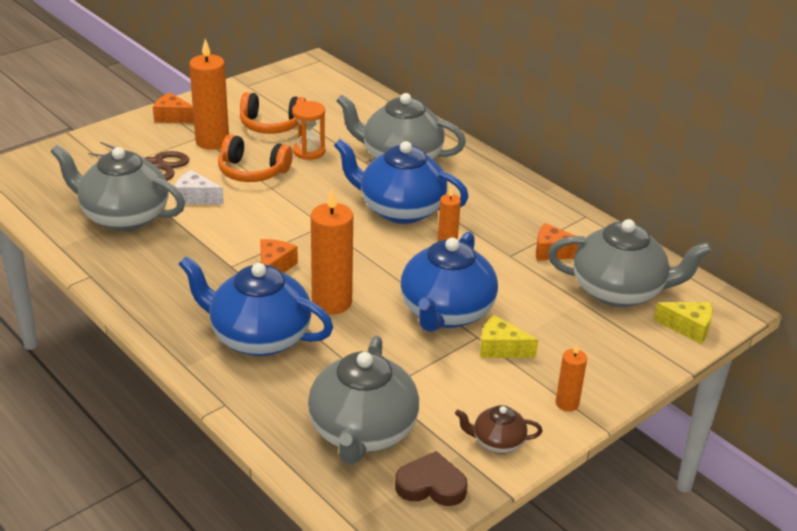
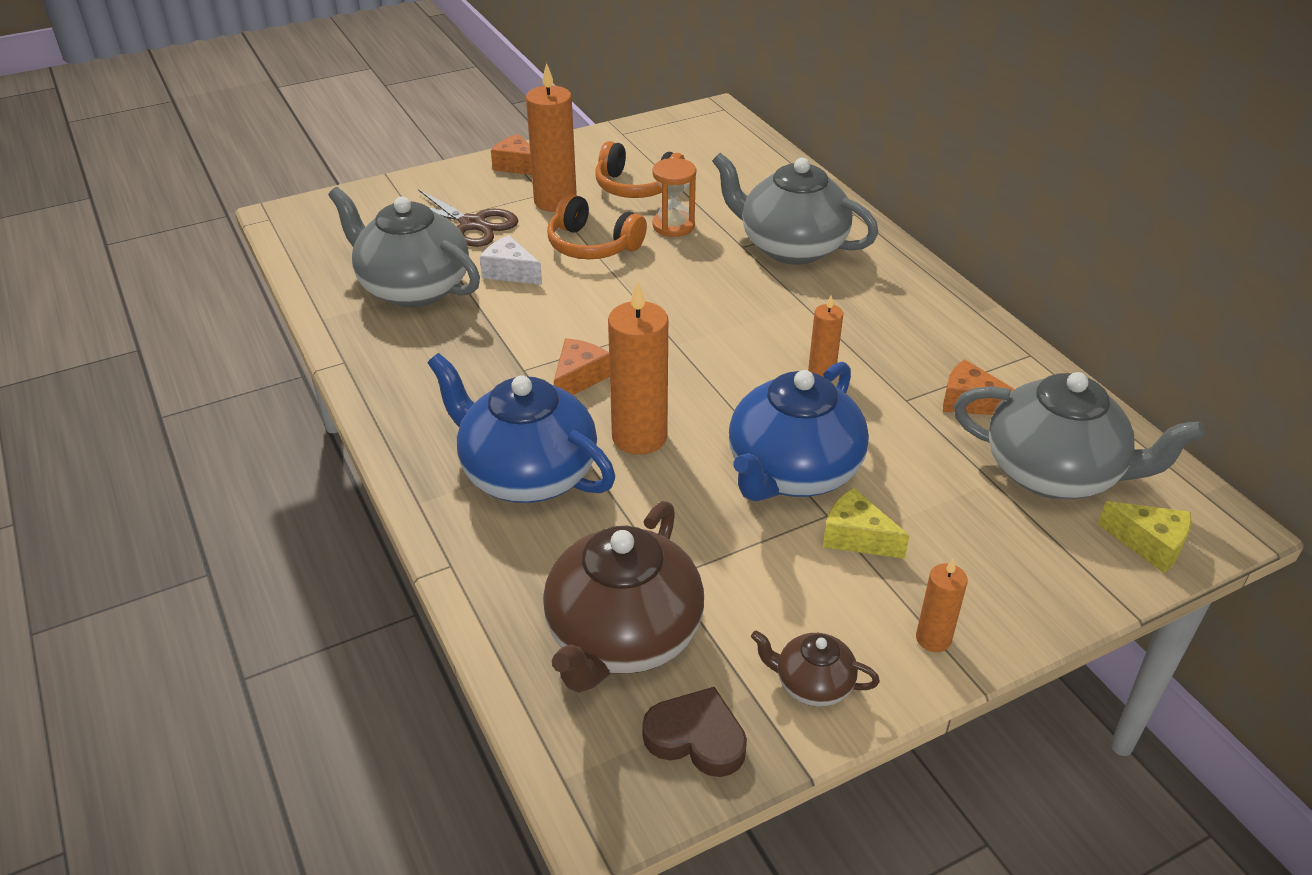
camera: 15 degrees right, 5 degrees up
grey teapot [308,335,419,464] -> brown teapot [543,501,704,693]
blue teapot [334,139,469,224] -> none

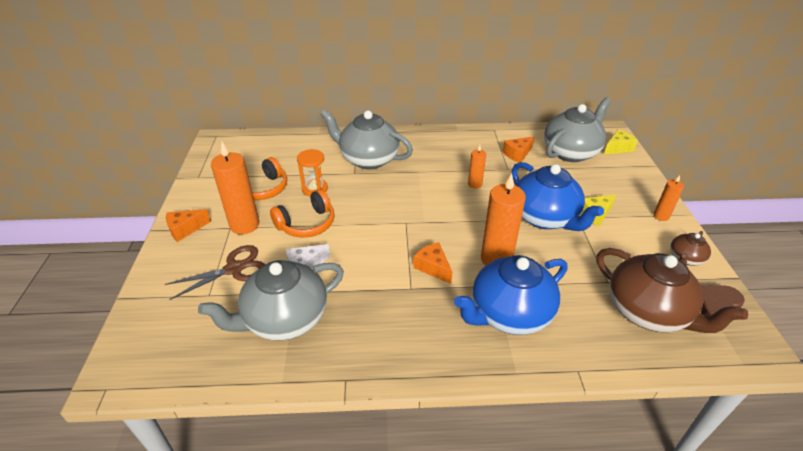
camera: 65 degrees left, 0 degrees up
grey teapot [712,153,878,265] -> grey teapot turned 60 degrees clockwise [321,109,413,169]

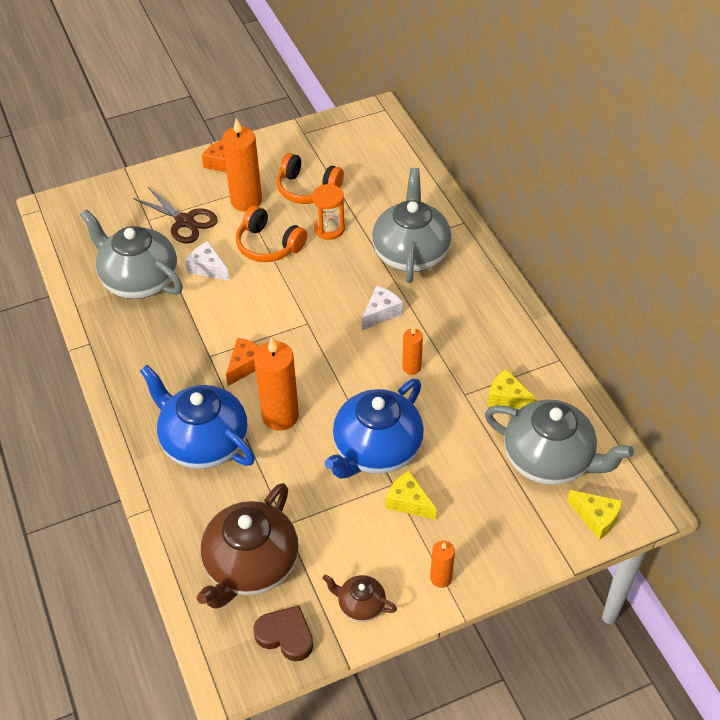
camera: 70 degrees right, 10 degrees up
orange cheese [503,136,535,163] -> yellow cheese [487,369,538,410]
none -> white cheese [362,285,403,330]

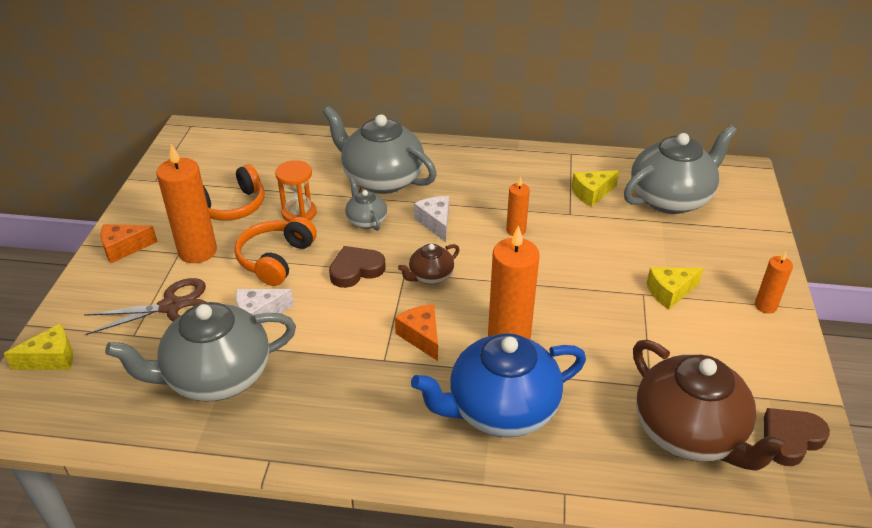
camera: 60 degrees left, 10 degrees down
orange headphones [236,206,307,262] -> orange headphones turned 135 degrees clockwise [235,217,317,286]
brown teapot [322,575,397,622] -> brown teapot moved to [398,244,460,284]
blue teapot [325,379,424,479] -> none
yellow cheese [567,490,622,540] -> yellow cheese moved to [4,324,73,370]
none -> brown heart [329,246,386,288]
none -> grey teapot [345,178,387,231]

